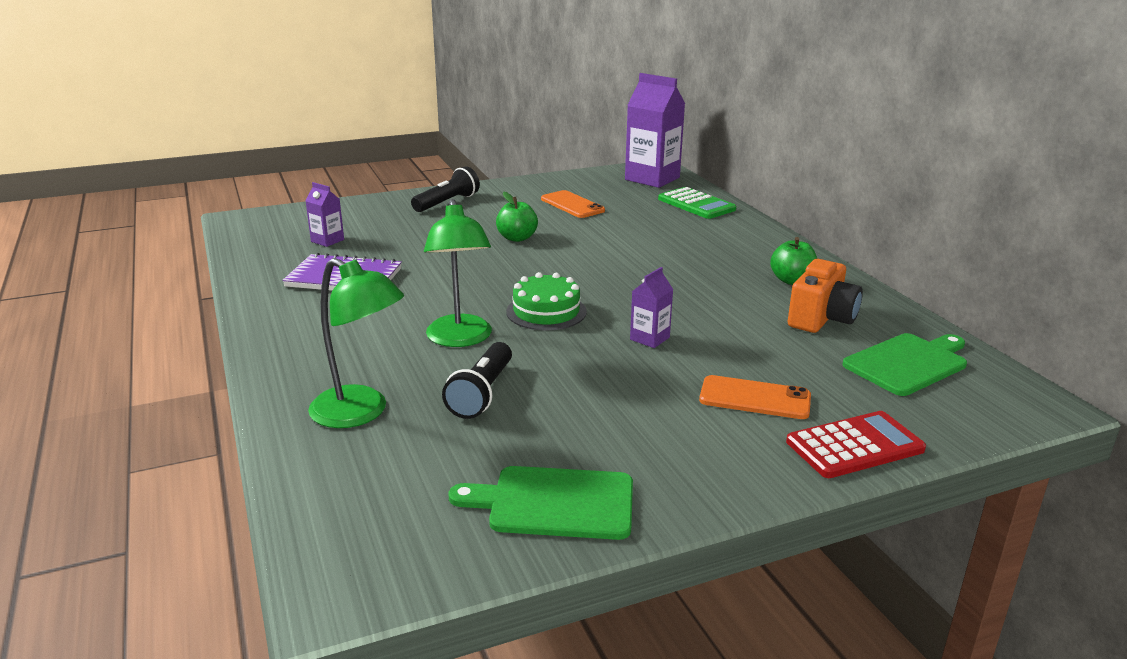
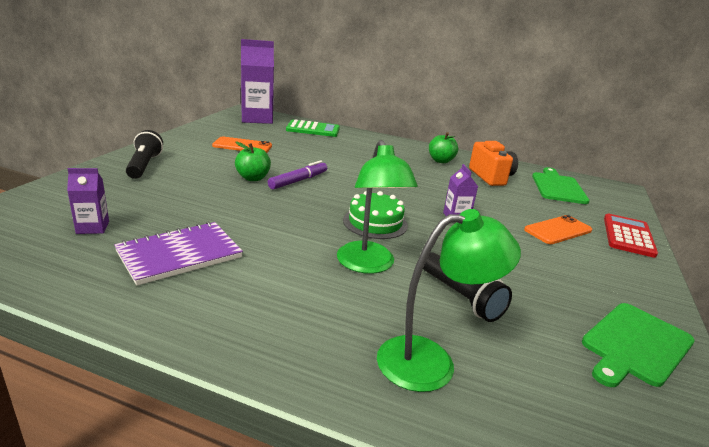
camera: 50 degrees left, 0 degrees up
green lamp [424,199,492,347] -> green lamp turned 45 degrees clockwise [337,140,418,274]
none -> purple marker [268,160,327,190]

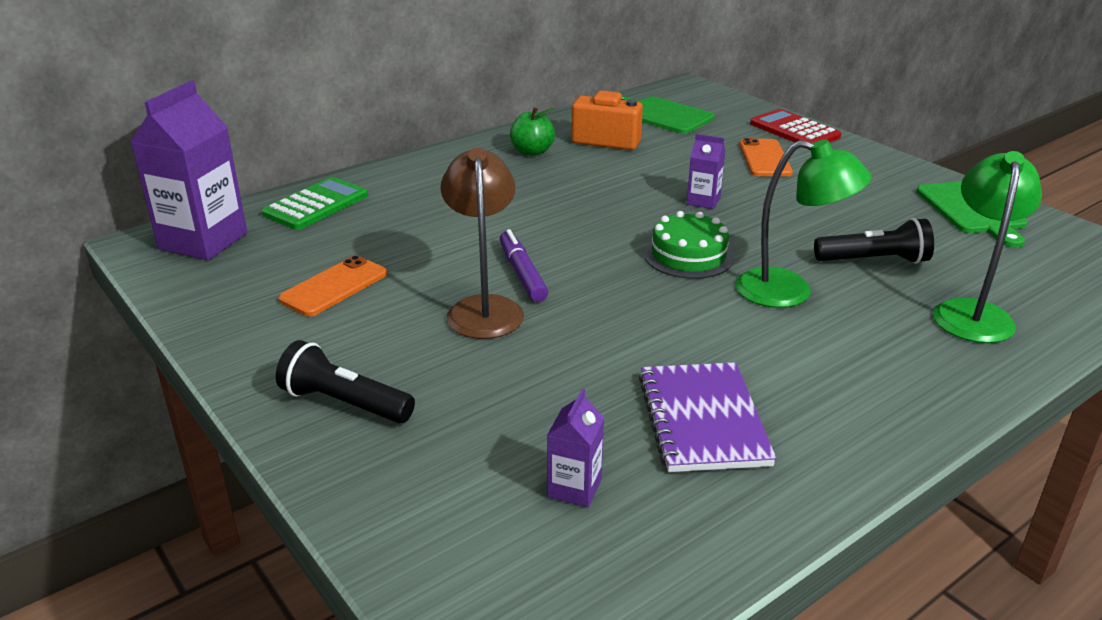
camera: 55 degrees left, 5 degrees up
green apple [235,141,271,181] -> brown lamp [441,148,524,339]

